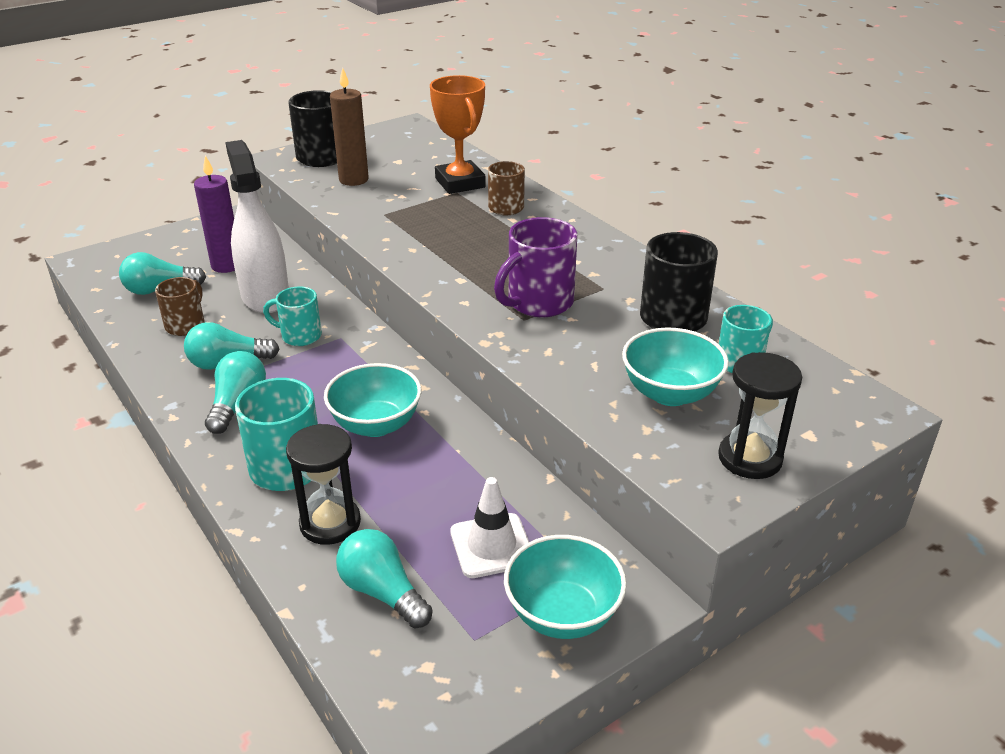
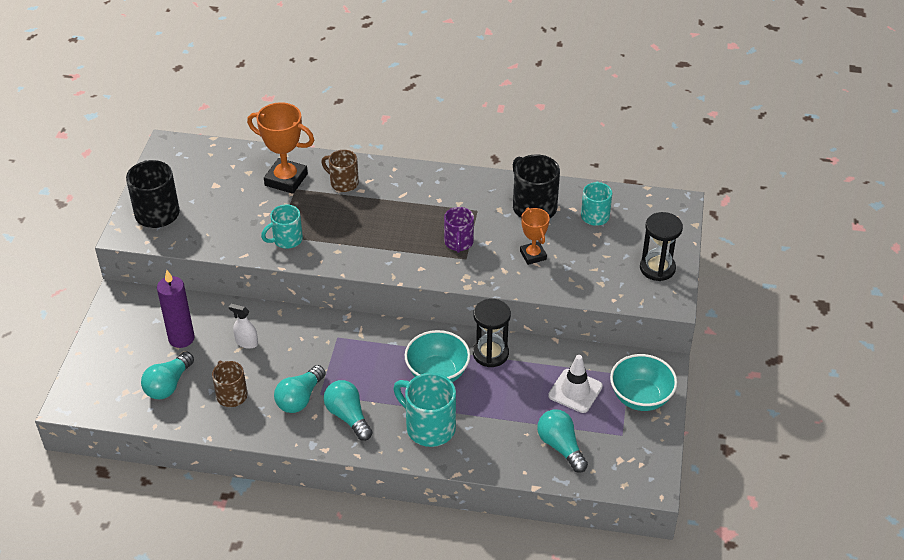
camera: 45 degrees left, 10 degrees up
white spray bottle [225,140,289,313] -> white spray bottle [229,303,258,349], size x0.42
turquoise mug [263,286,322,346] -> turquoise mug moved to [261,205,303,249]
black hourglass [286,424,361,545] -> black hourglass moved to [473,299,511,367]
brown candle [330,68,369,186] -> none
turquoise light bulb [336,529,433,628] -> turquoise light bulb turned 60 degrees clockwise [537,409,588,473]
purple mug [494,217,577,317] -> purple mug [444,207,474,253], size x0.64
turquoise bowl [622,327,729,406] -> none
none -> orange trophy [520,208,550,265]

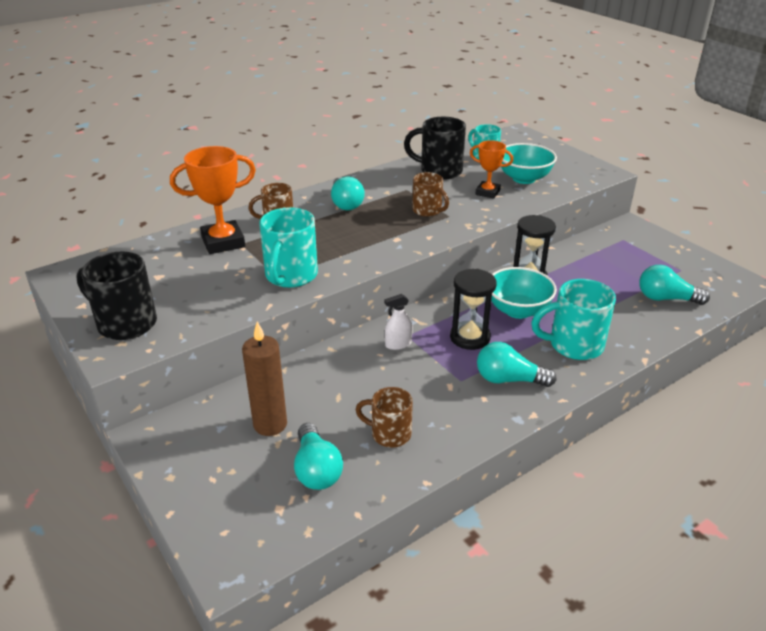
camera: 45 degrees left, 10 degrees down
purple candle [157,270,195,348] -> brown candle [242,322,287,436]
white spray bottle [229,303,258,349] -> white spray bottle moved to [384,294,413,350]
turquoise mug [261,205,303,249] -> turquoise mug [259,207,318,288], size x1.56
turquoise light bulb [274,365,326,413] -> turquoise light bulb moved to [331,177,365,210]
purple mug [444,207,474,253] -> brown mug [412,172,449,217]
white traffic cone [548,355,603,413] -> none
turquoise bowl [610,354,677,411] -> turquoise bowl moved to [501,143,557,184]
black hourglass [640,212,683,281] -> black hourglass moved to [450,269,497,350]

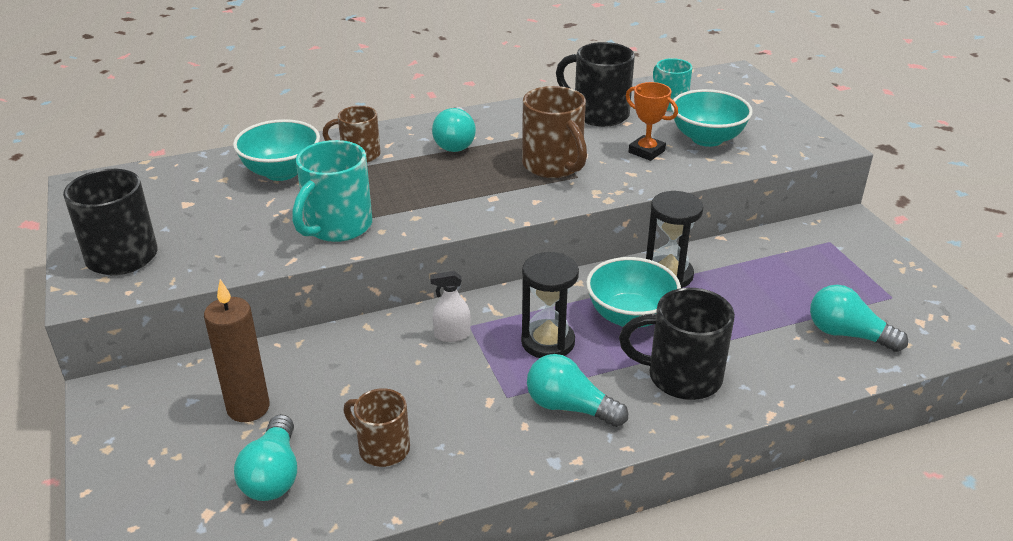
camera: 15 degrees right, 0 degrees up
orange trophy [170,146,256,254] -> turquoise bowl [233,119,320,181]
brown mug [412,172,449,217] -> brown mug [522,86,587,178], size x1.56
turquoise mug [531,279,616,360] -> black mug [619,288,735,400]

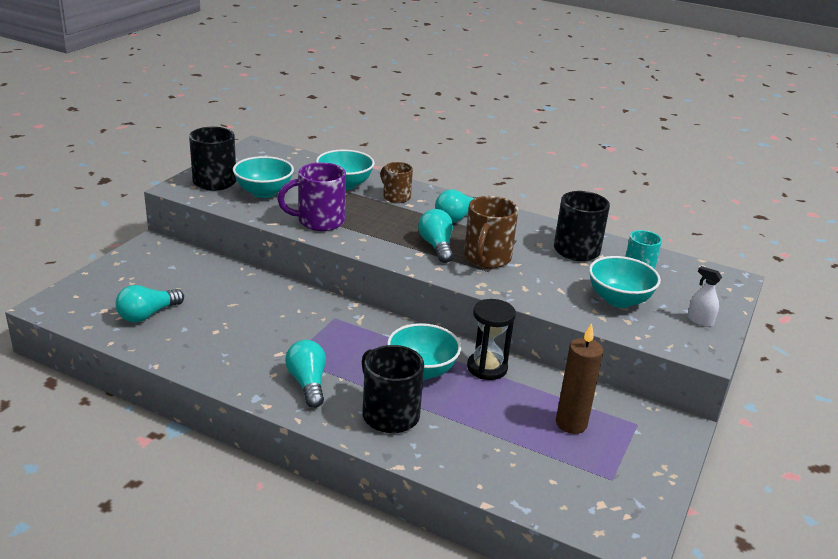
camera: 45 degrees right, 5 degrees down
brown candle [204,279,270,422] -> brown candle moved to [556,323,604,434]
turquoise mug [292,140,372,242] -> purple mug [277,162,346,231]
brown mug [343,388,410,467] -> none
white spray bottle [430,271,471,342] -> white spray bottle moved to [687,266,722,327]
black hourglass [521,252,579,358] -> none
orange trophy [626,82,678,161] -> none
turquoise light bulb [810,285,908,352] -> turquoise light bulb moved to [418,209,453,263]
none -> turquoise bowl [233,156,294,198]

